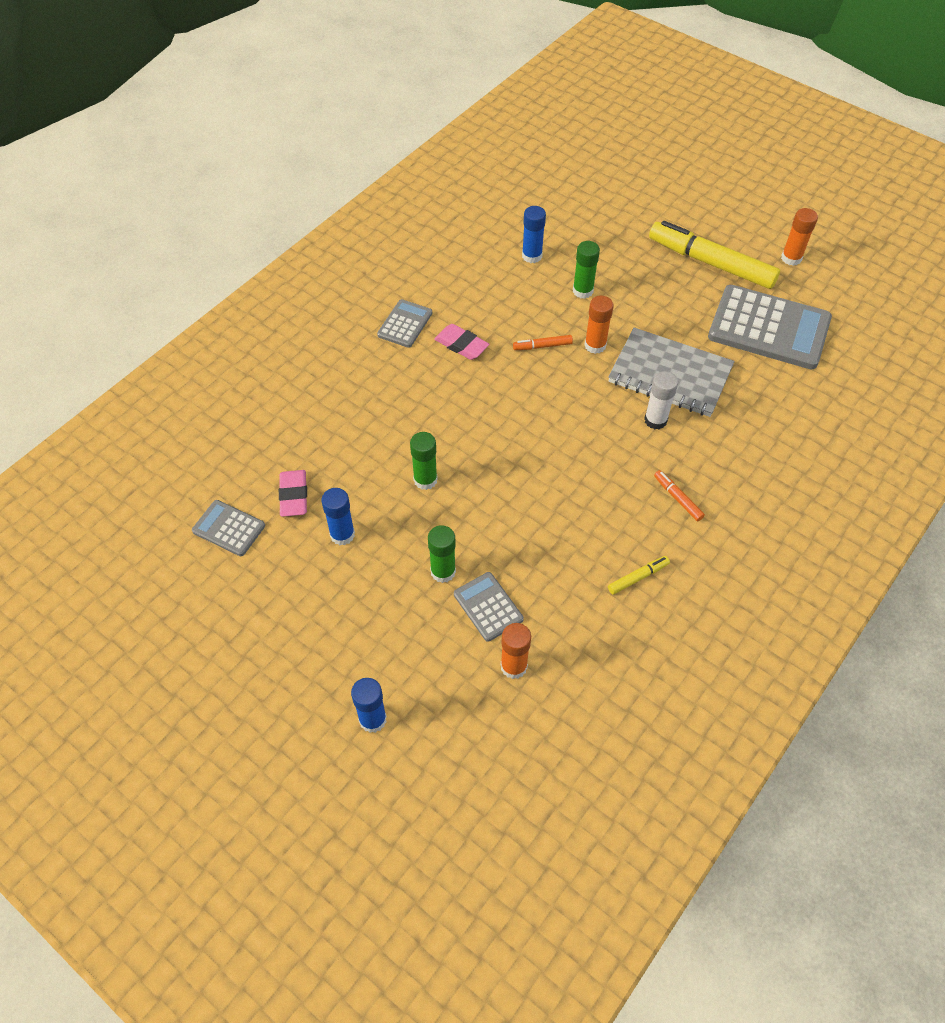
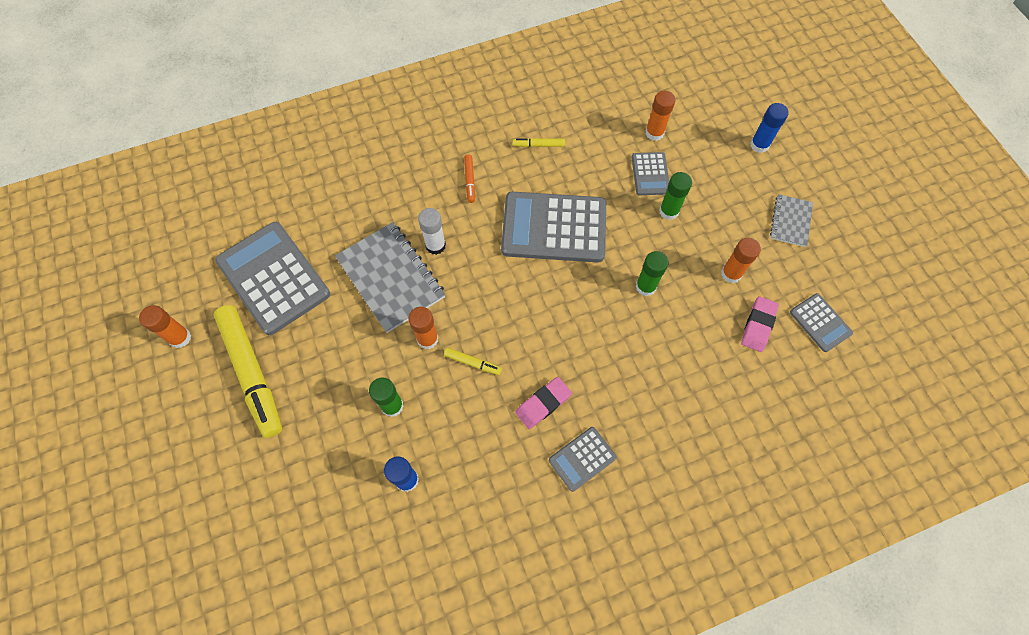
camera: 150 degrees left, 10 degrees up
blue glue stick [322,488,355,545] -> orange glue stick [721,238,761,283]
pink eraser [434,324,489,360] -> pink eraser turned 75 degrees clockwise [515,377,572,429]
orange marker [513,335,573,350] -> yellow marker [444,348,502,375]
none -> grey calculator [501,192,606,262]
none -> grey notebook [770,194,813,247]

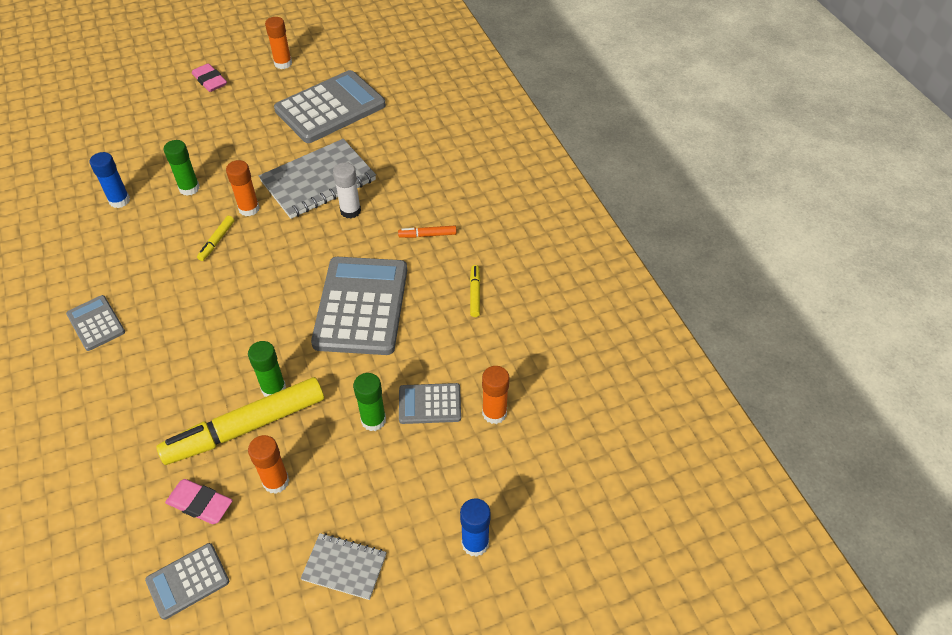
camera: 90 degrees right, 15 degrees down
yellow marker [214,305,282,438] -> yellow marker moved to [157,377,324,465]
pink eraser [515,377,572,429] -> pink eraser moved to [192,63,227,92]

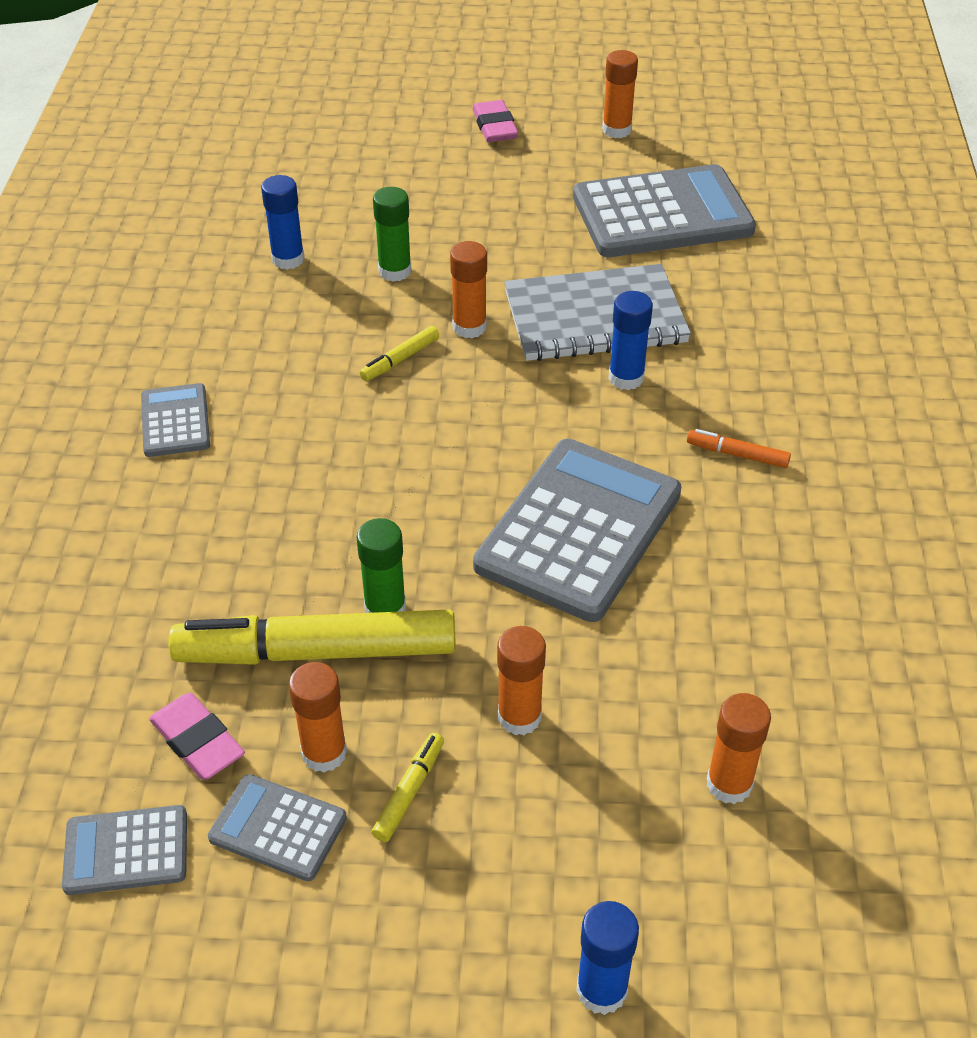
camera: 25 degrees right, 5 degrees down
grey notebook [300,533,387,600] -> none
white glue stick [333,162,361,219] -> blue glue stick [608,291,653,390]
green glue stick [353,373,386,431] -> orange glue stick [497,626,546,735]
grey calculator [399,383,461,424] -> grey calculator moved to [208,774,347,881]
yellow marker [470,265,480,317] -> yellow marker moved to [372,733,444,842]

